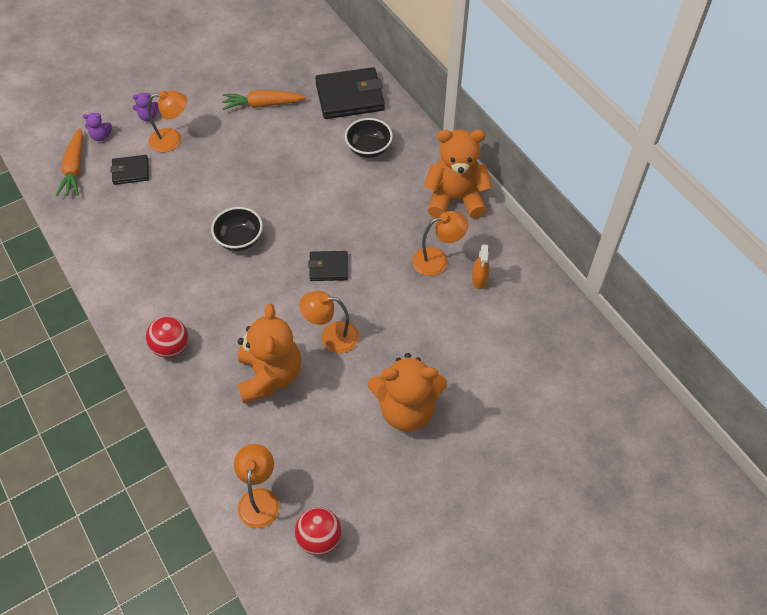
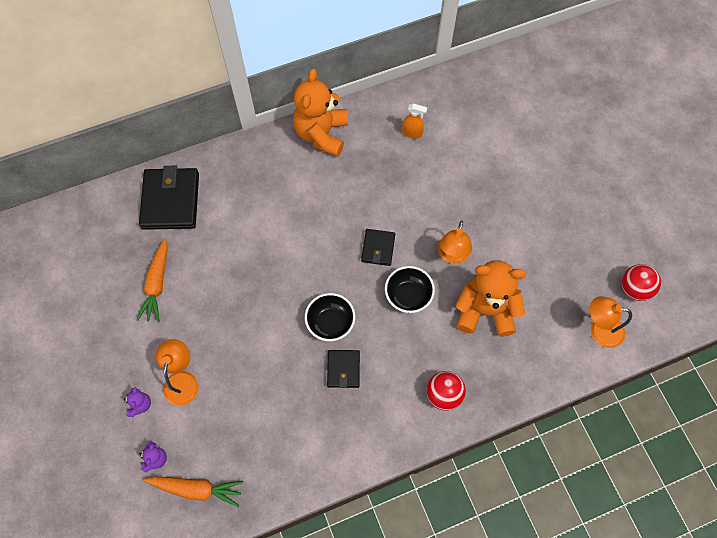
camera: 80 degrees left, 10 degrees up
black wallet [110,155,149,185] -> black wallet moved to [327,350,360,388]
black bowl [345,118,393,158] -> black bowl moved to [385,266,435,313]
orange teddy bear [368,353,447,431] -> none
orange lamp [412,211,468,276] -> none

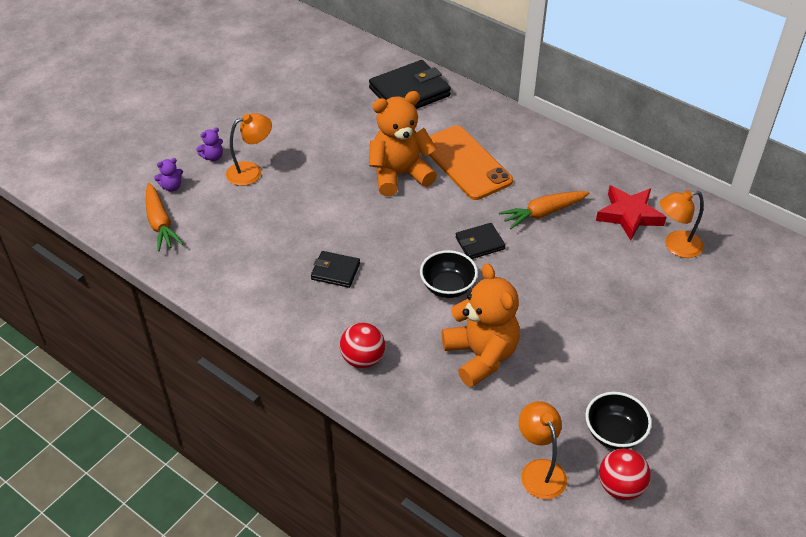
camera: 60 degrees right, 20 degrees down
orange carrot [137,238,168,322] -> orange carrot moved to [499,191,590,229]
orange teddy bear [293,69,348,157] -> orange teddy bear moved to [369,91,437,196]
black bowl [305,293,355,341] -> black bowl moved to [585,392,652,450]
black wallet [327,350,360,388] -> black wallet turned 45 degrees clockwise [311,251,360,288]
orange spray bottle [402,103,427,139] -> red star [596,185,666,241]
orange lamp [438,221,472,264] -> orange lamp moved to [660,190,704,258]
none -> orange phone [429,125,513,200]

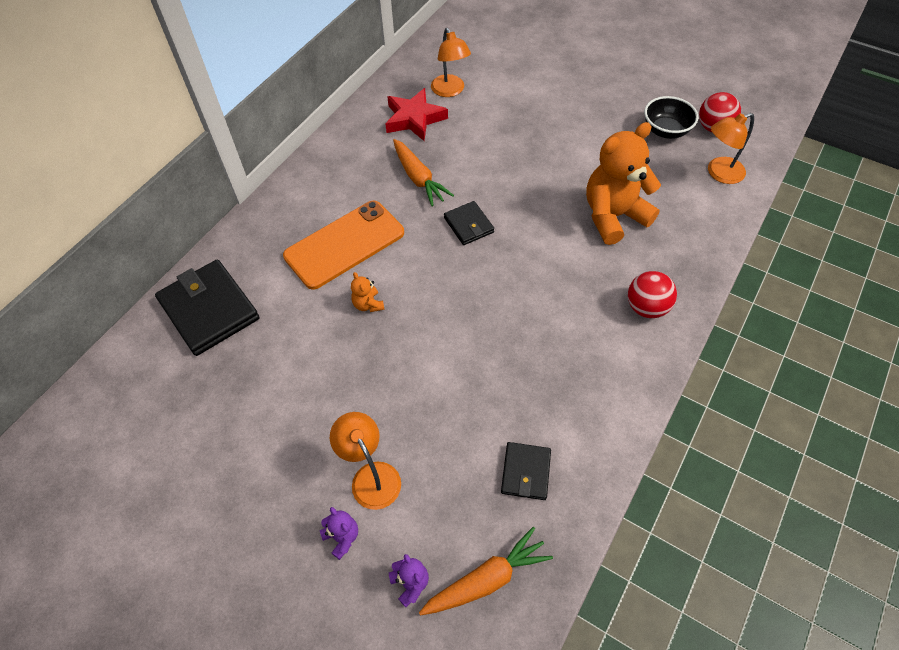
camera: 95 degrees left, 10 degrees up
black wallet [311,251,360,288] -> black wallet moved to [501,442,551,500]
orange teddy bear [369,91,437,196] -> orange teddy bear [351,272,385,312], size x0.41
black bowl [420,250,478,298] -> none

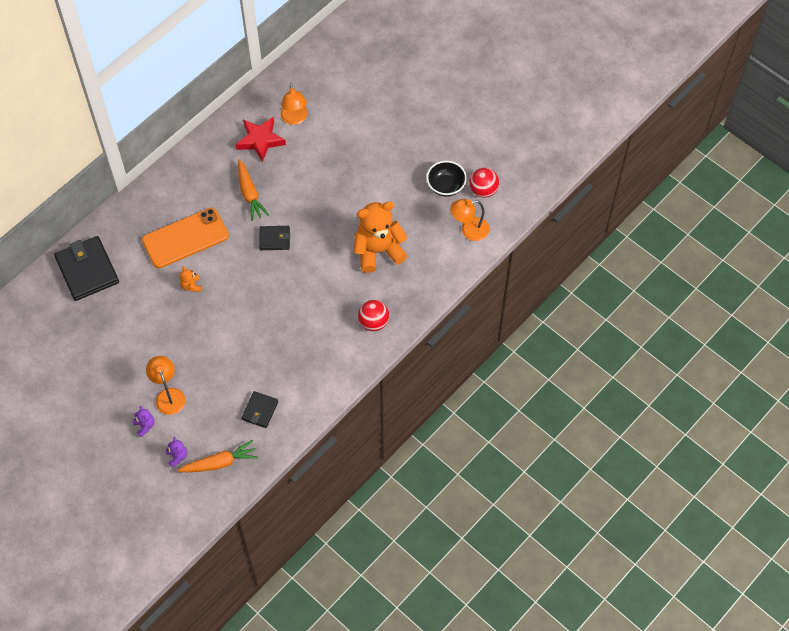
camera: 10 degrees right, 5 degrees up
black wallet [444,201,494,245] -> black wallet turned 75 degrees counterclockwise [259,226,290,250]

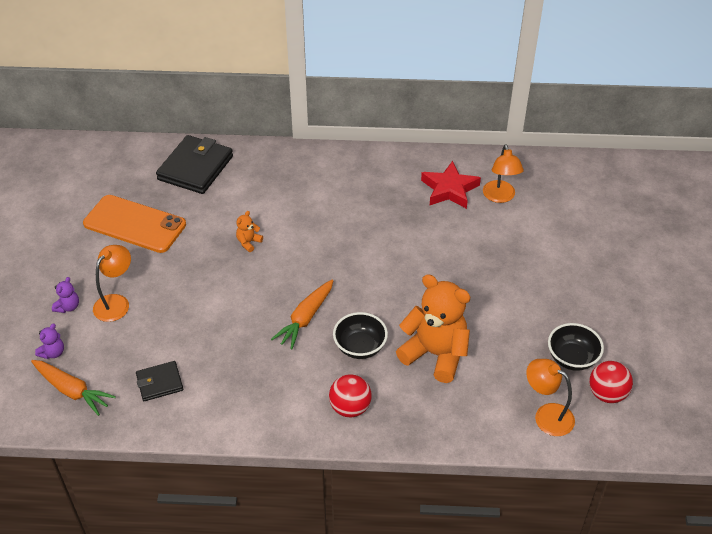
camera: 50 degrees right, 15 degrees down
orange phone [142,208,229,268] -> orange phone moved to [83,195,186,253]
orange carrot [238,159,269,221] -> orange carrot moved to [271,280,334,349]
black wallet [259,226,290,250] -> none
orange lamp [281,83,307,125] -> orange lamp turned 45 degrees counterclockwise [483,144,524,203]
none -> black bowl [333,312,388,359]

